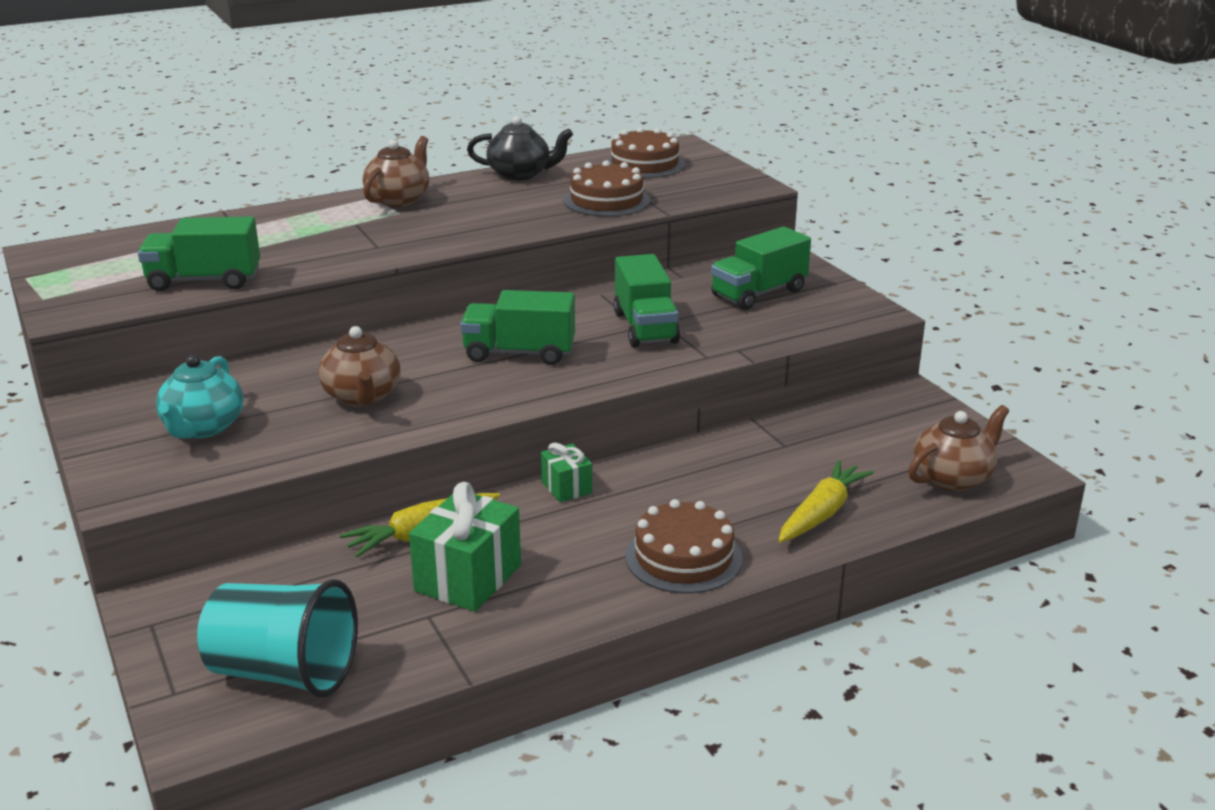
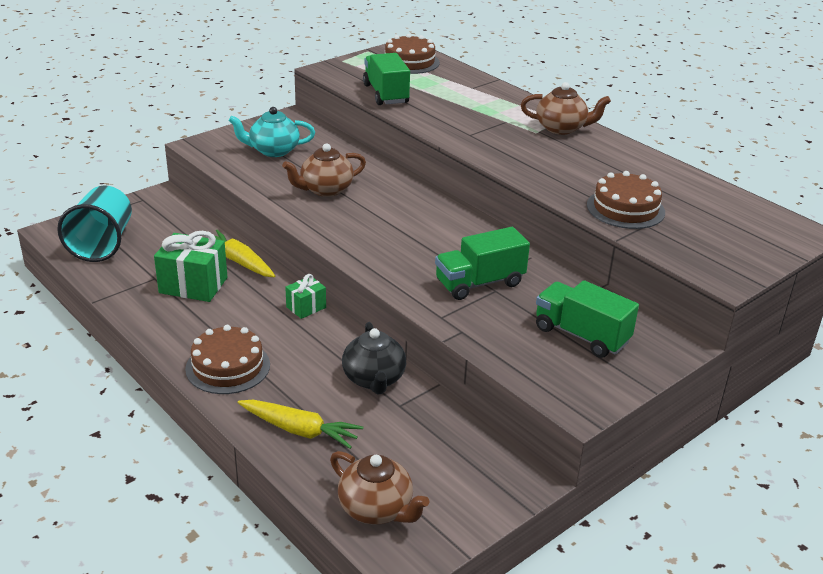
camera: 75 degrees right, 5 degrees up
green truck [460,290,575,365] -> none
black teapot [467,116,573,181] -> black teapot moved to [342,322,406,395]
brown cake [605,127,685,178] -> brown cake moved to [385,34,440,74]

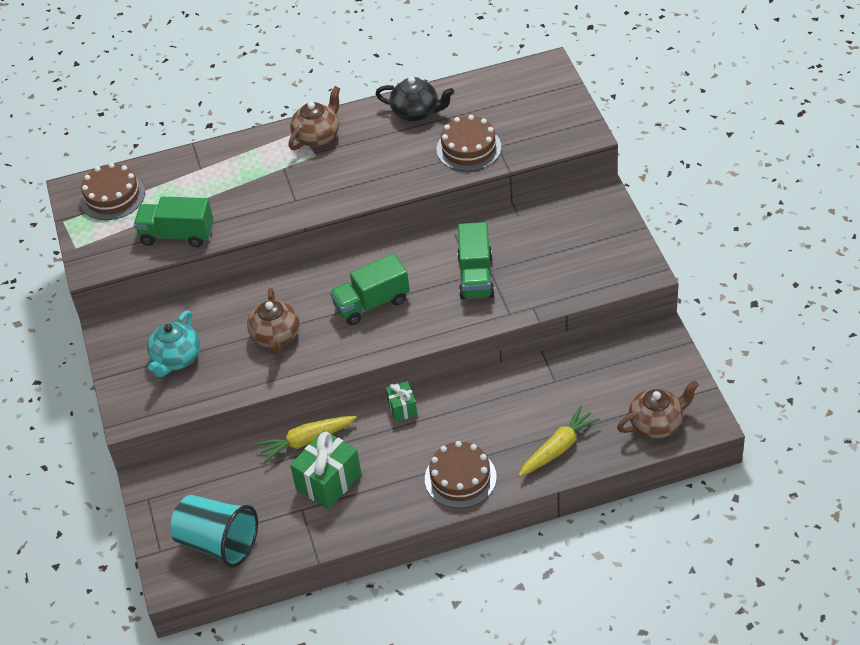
camera: 60 degrees left, 15 degrees up
black teapot [342,322,406,395] -> black teapot moved to [376,77,454,122]
green truck [536,280,639,358] -> green truck moved to [330,254,410,325]

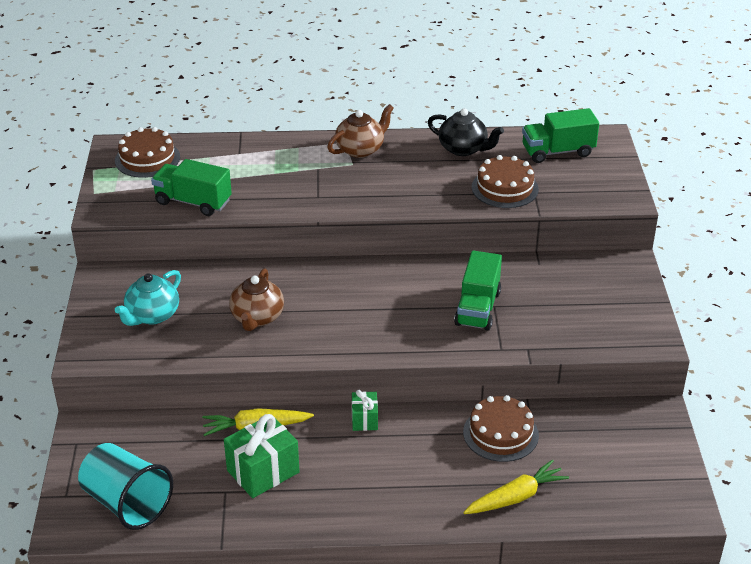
camera: 10 degrees right, 10 degrees down
green truck [330,254,410,325] -> green truck moved to [522,108,599,163]
brown cake [425,441,497,508] -> brown cake moved to [463,395,539,462]
brown teapot [617,380,699,438] -> none

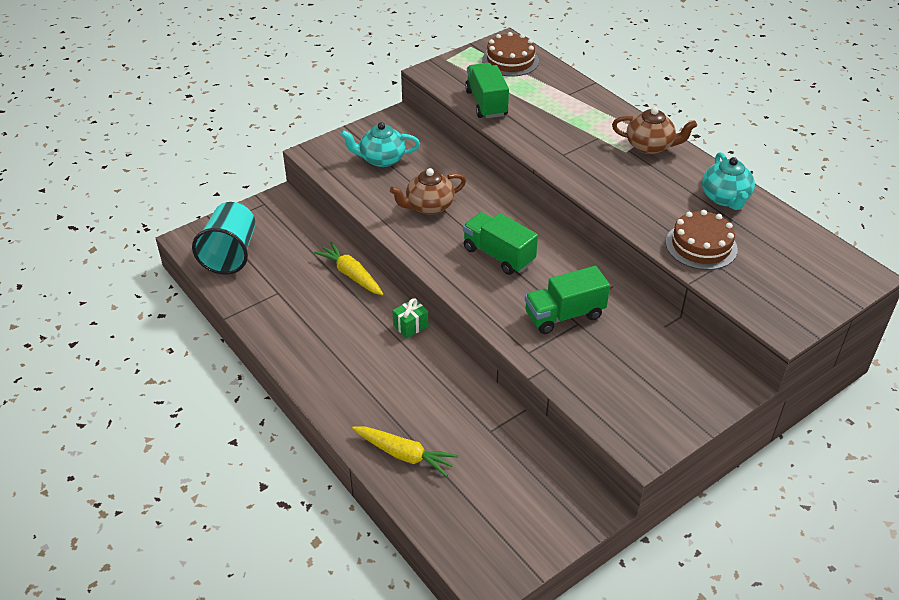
camera: 55 degrees right, 5 degrees up
green gift [224,414,300,498] -> none
black teapot [428,108,504,156] -> turquoise teapot [702,152,755,210]
brown cake [463,395,539,462] -> none
green truck [522,108,599,163] -> green truck moved to [463,212,538,275]

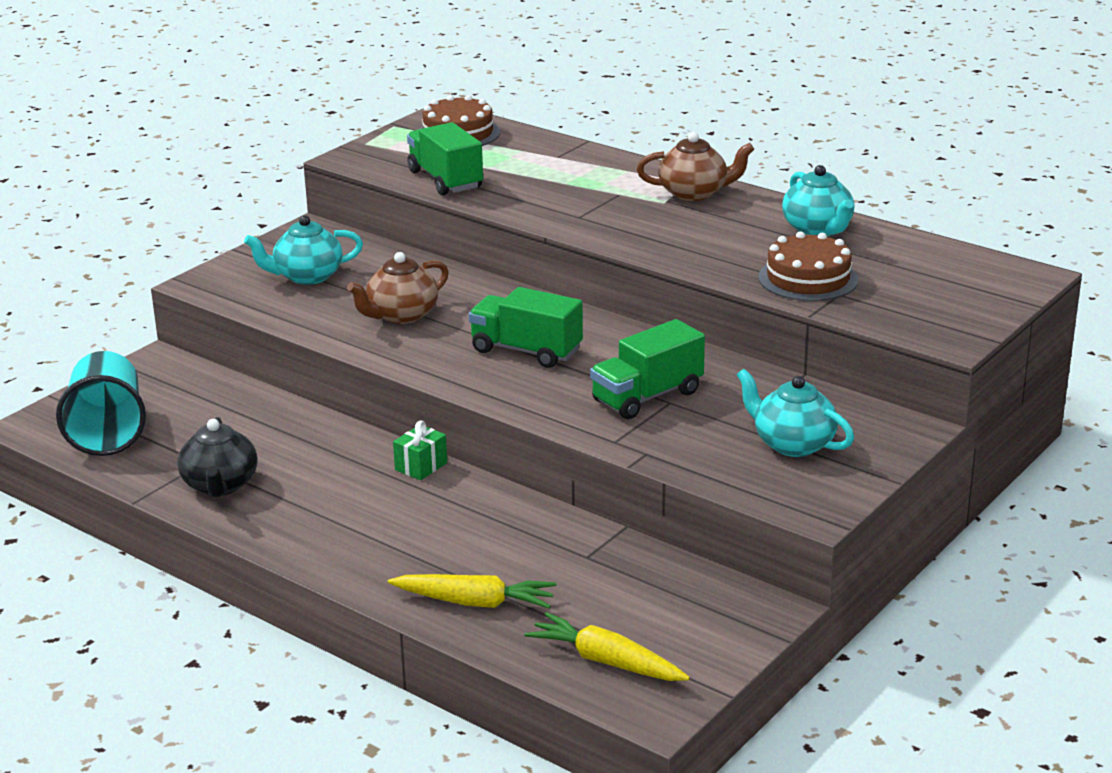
camera: 15 degrees left, 15 degrees down
yellow carrot [314,242,384,295] -> yellow carrot moved to [524,612,690,681]
none -> black teapot [177,417,258,497]
none -> turquoise teapot [737,369,854,457]

